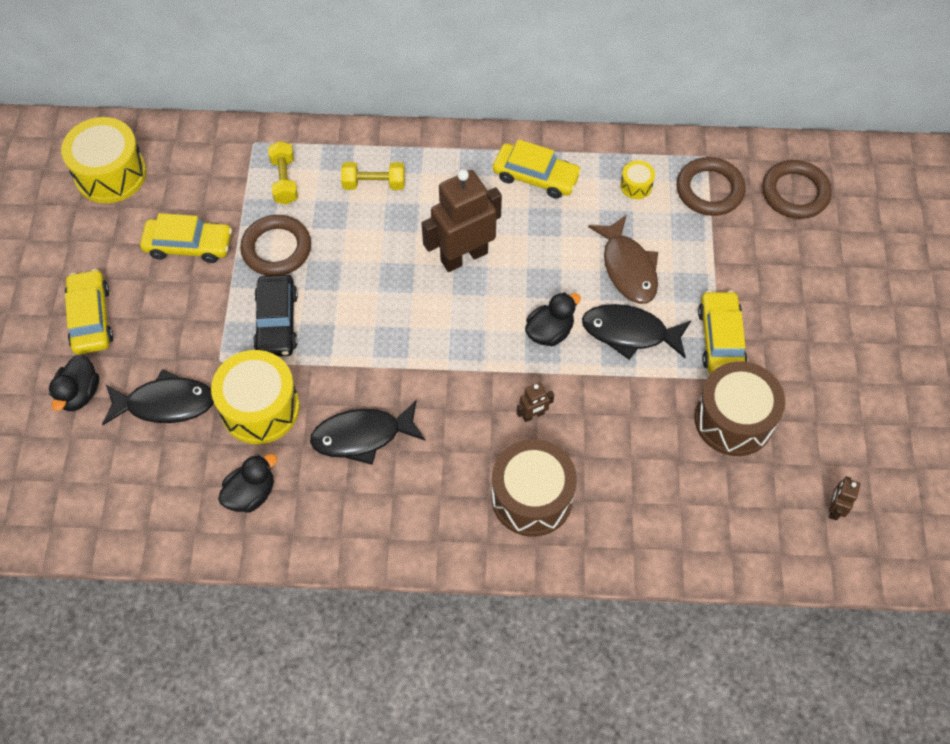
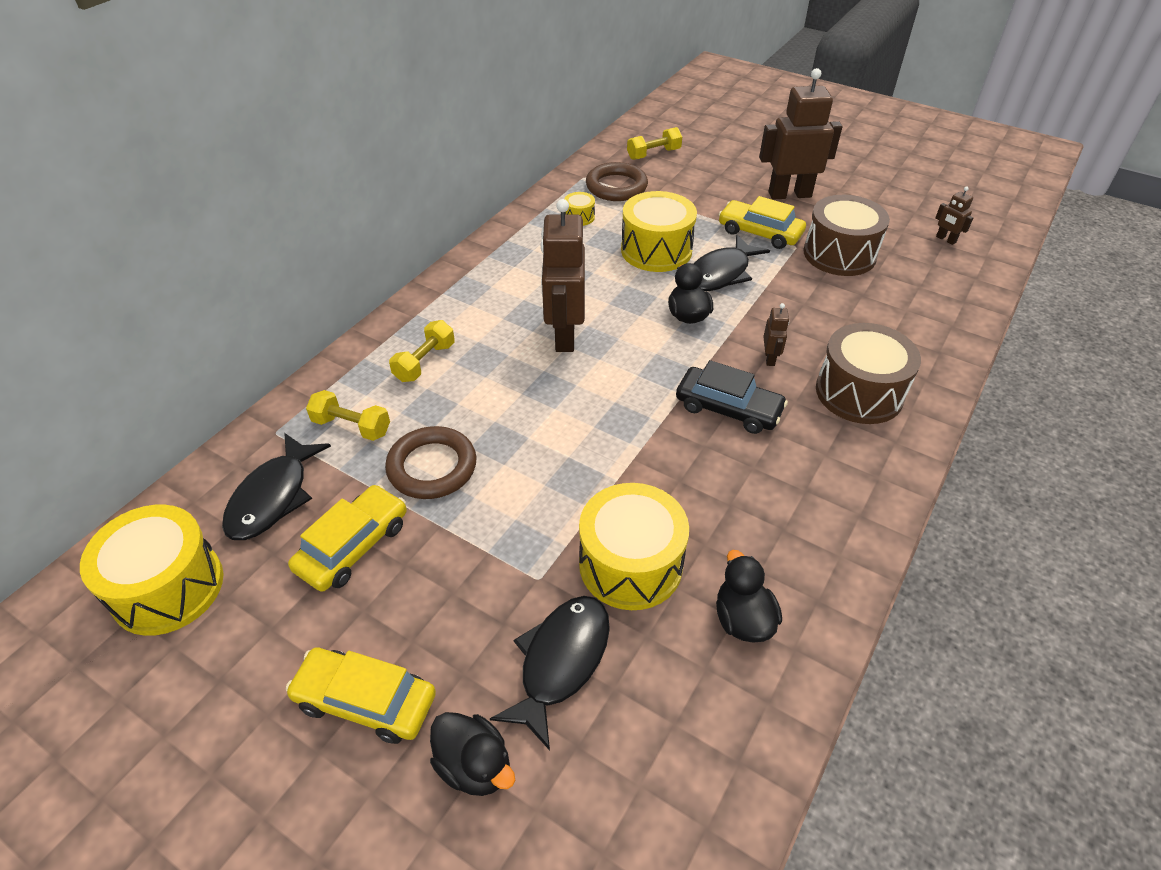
camera: 60 degrees left, 15 degrees down
black car [253,275,298,357] -> black car moved to [676,360,788,434]
black fish [310,401,425,465] -> black fish moved to [222,433,331,540]
yellow car [493,139,582,199] -> none
brown fish [588,215,658,304] -> yellow drum [621,191,697,272]
brown ring [762,160,832,219] -> yellow dumbbell [627,127,682,160]
none -> brown robot [759,68,842,200]

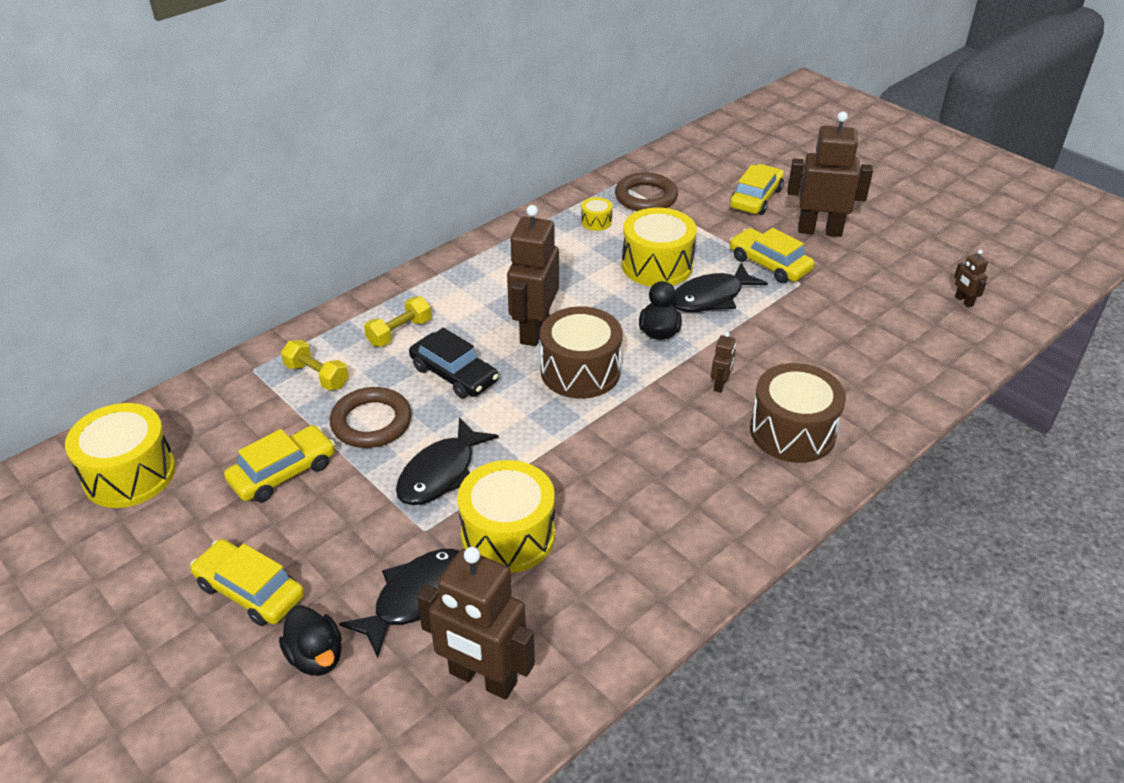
camera: 15 degrees right, 5 degrees down
black fish [222,433,331,540] -> black fish moved to [396,417,499,505]
yellow dumbbell [627,127,682,160] -> none
black car [676,360,788,434] -> black car moved to [409,328,499,398]
black duck [716,550,782,642] -> none
brown drum [804,195,890,276] -> brown drum moved to [540,306,622,399]
none -> brown robot [417,547,535,700]
none -> yellow car [730,164,784,215]

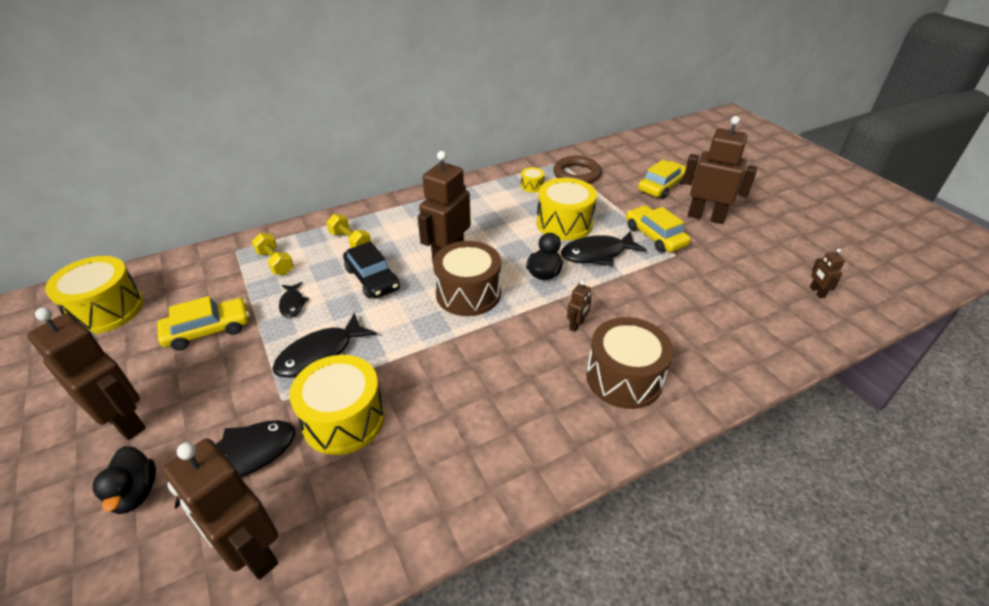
camera: 15 degrees right, 0 degrees up
yellow car [190,539,304,626] -> brown robot [27,307,146,440]
brown ring [330,387,412,448] -> black fish [279,282,309,318]
yellow dumbbell [364,296,432,347] -> yellow dumbbell turned 75 degrees clockwise [327,214,371,248]

